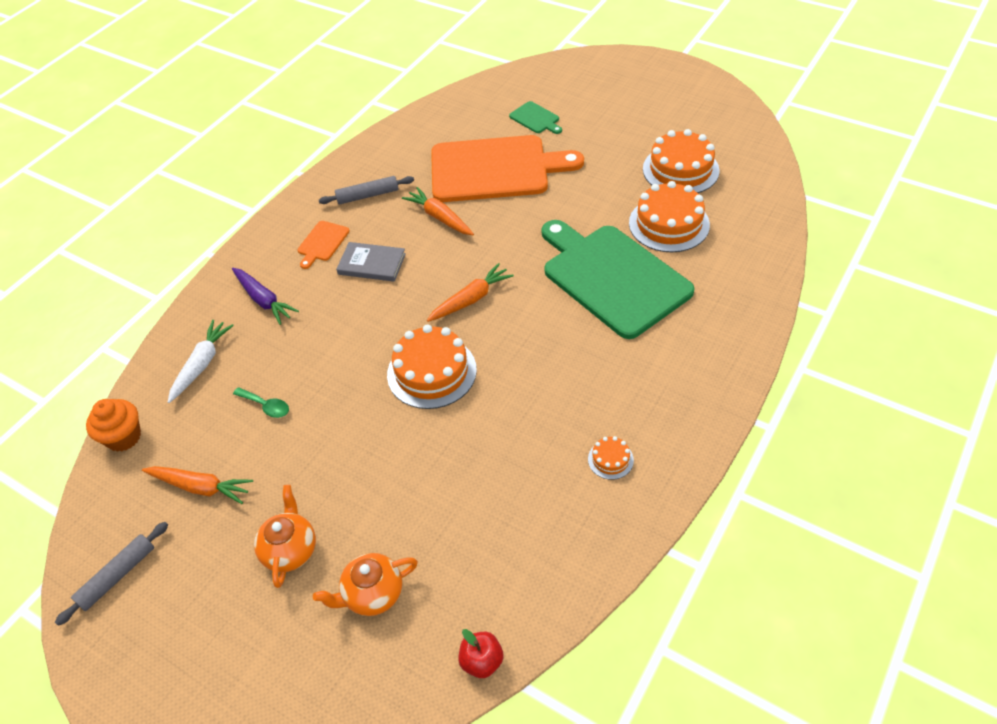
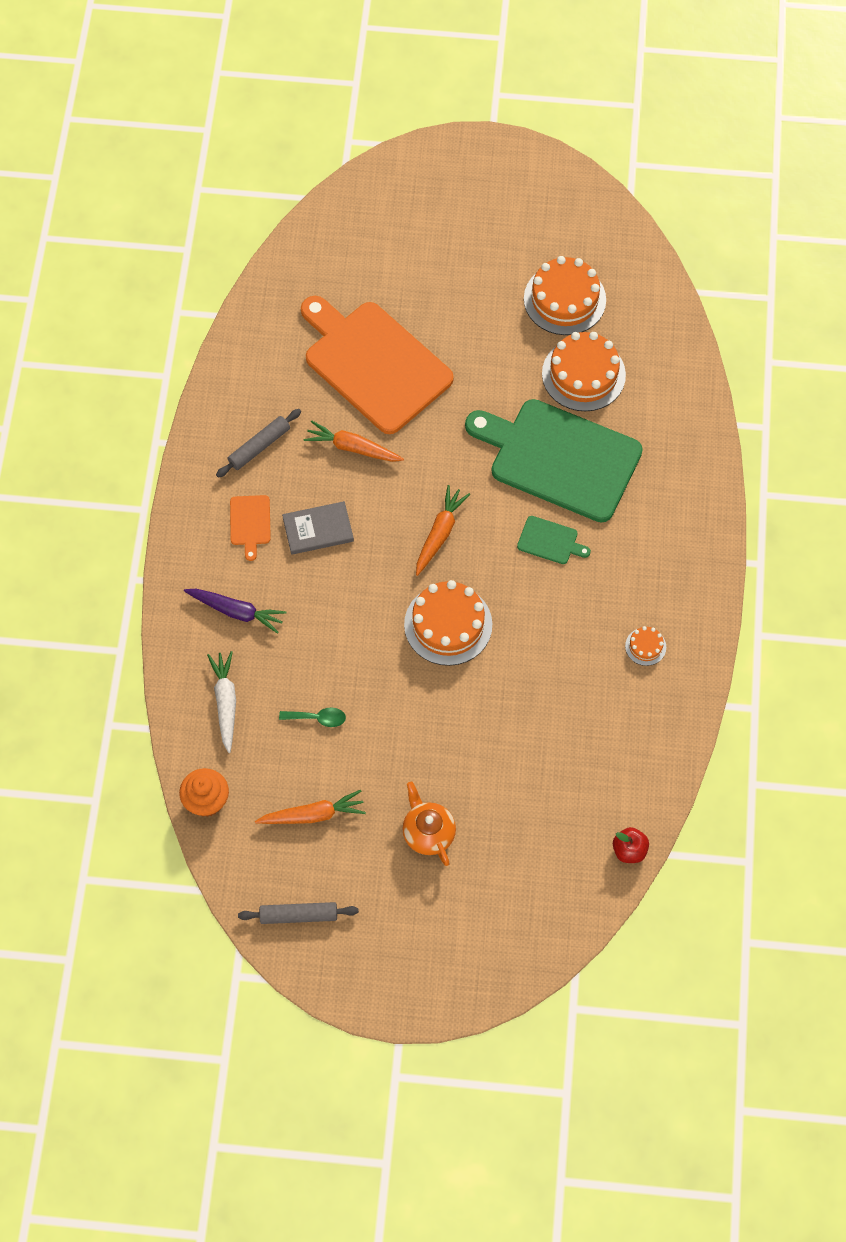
camera: 30 degrees left, 15 degrees up
grey rolling pin [55,522,168,626] -> grey rolling pin turned 75 degrees clockwise [238,902,359,924]
orange teapot [313,553,418,616] -> none
orange cutting board [431,135,584,202] -> orange cutting board turned 105 degrees counterclockwise [301,296,454,434]
green cutting board [509,101,562,134] -> green cutting board moved to [517,516,591,564]

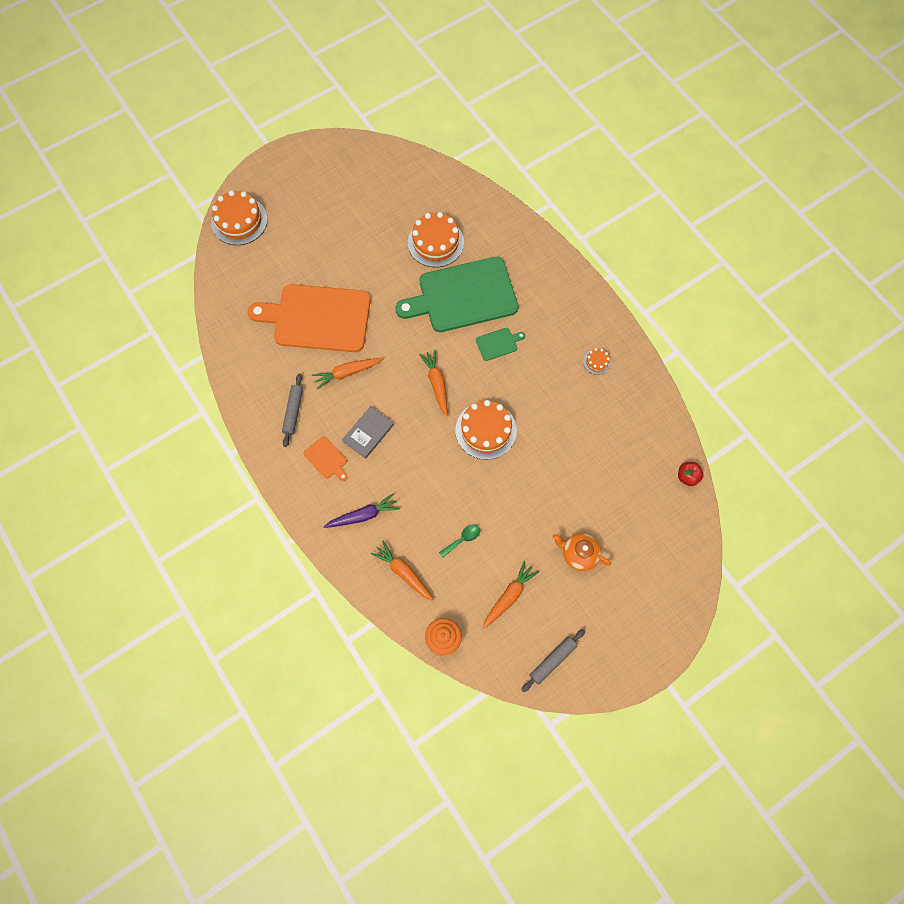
camera: 40 degrees left, 5 degrees up
white carrot [207,651,236,753] -> orange carrot [371,541,434,601]
orange cake [524,256,606,335] -> orange cake moved to [211,190,268,245]

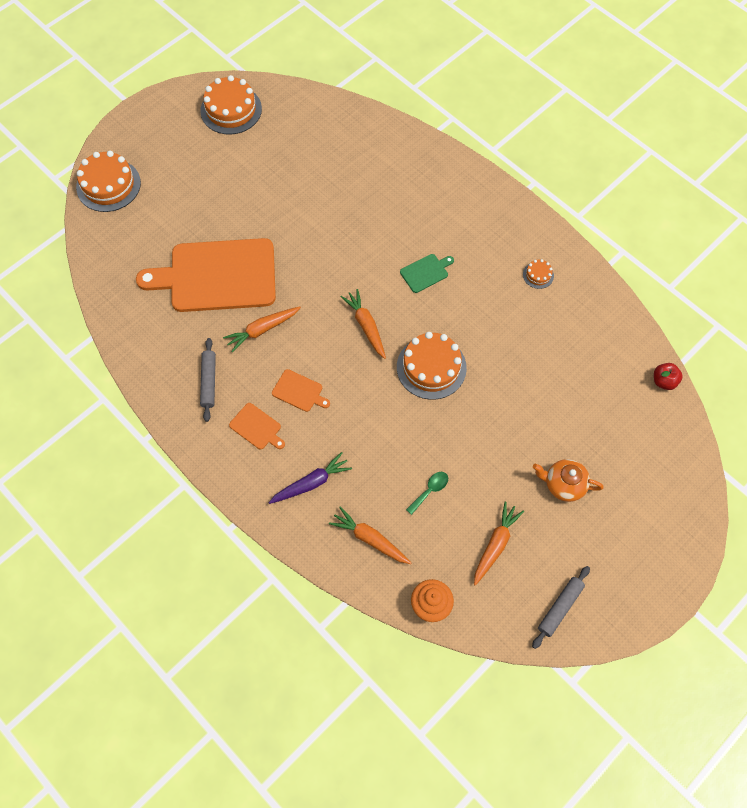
camera: 10 degrees left, 5 degrees down
grey book [342,406,394,459] -> orange cutting board [272,369,330,412]
green cutting board [395,257,519,332] -> none
orange cake [408,212,464,267] -> orange cake moved to [200,75,262,134]

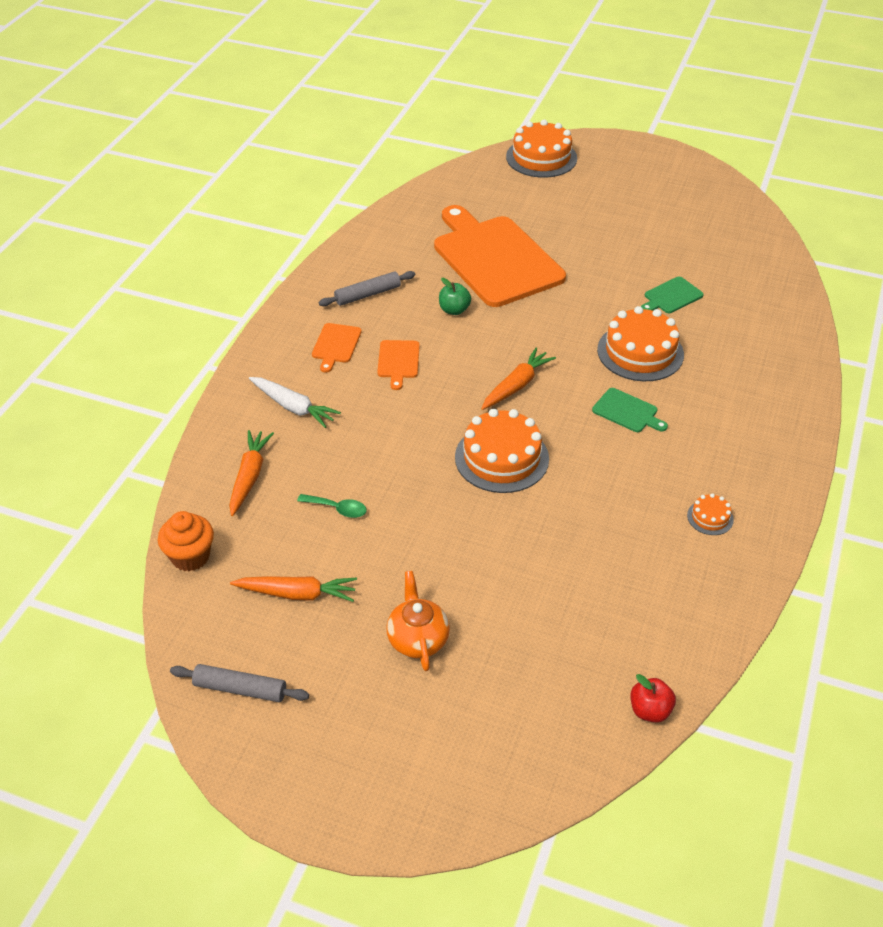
camera: 65 degrees right, 20 degrees down
orange cake [200,75,262,134] -> orange cake moved to [597,306,684,381]
orange carrot [223,306,301,352] -> green apple [439,278,471,315]
purple carrot [268,452,352,504] -> white carrot [249,377,341,428]
none -> green cutting board [641,277,704,313]

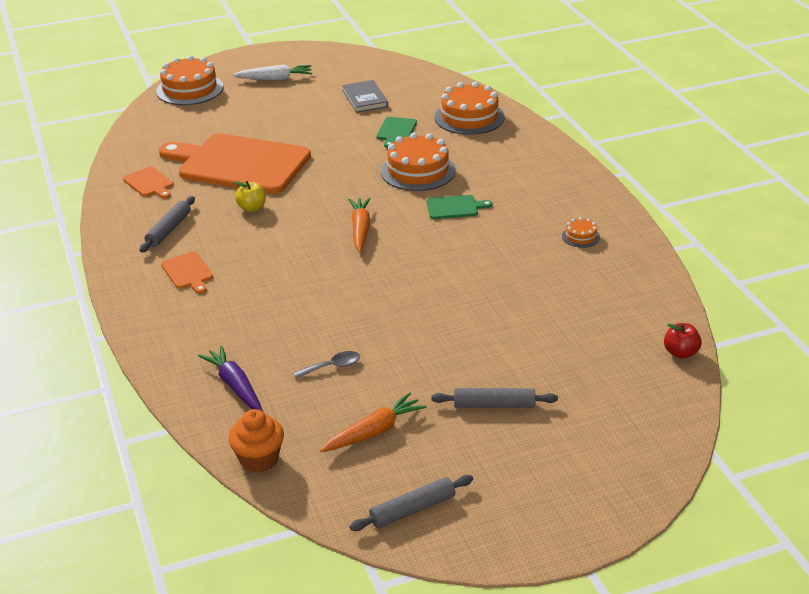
camera: 40 degrees left, 10 degrees down
orange carrot [229,430,274,516] -> purple carrot [198,345,263,412]
white carrot [249,377,341,428] -> white carrot moved to [232,65,312,80]
green spoon [297,494,367,518] -> grey spoon [293,351,360,379]
orange cutting board [377,340,420,390] -> orange cutting board moved to [123,167,173,199]
orange teapot [386,571,450,671] -> grey rolling pin [431,388,558,408]
green apple [439,278,471,315] -> yellow apple [234,181,266,212]
orange cake [455,409,549,493] -> orange cake moved to [435,82,505,135]
none -> grey book [342,80,388,113]

